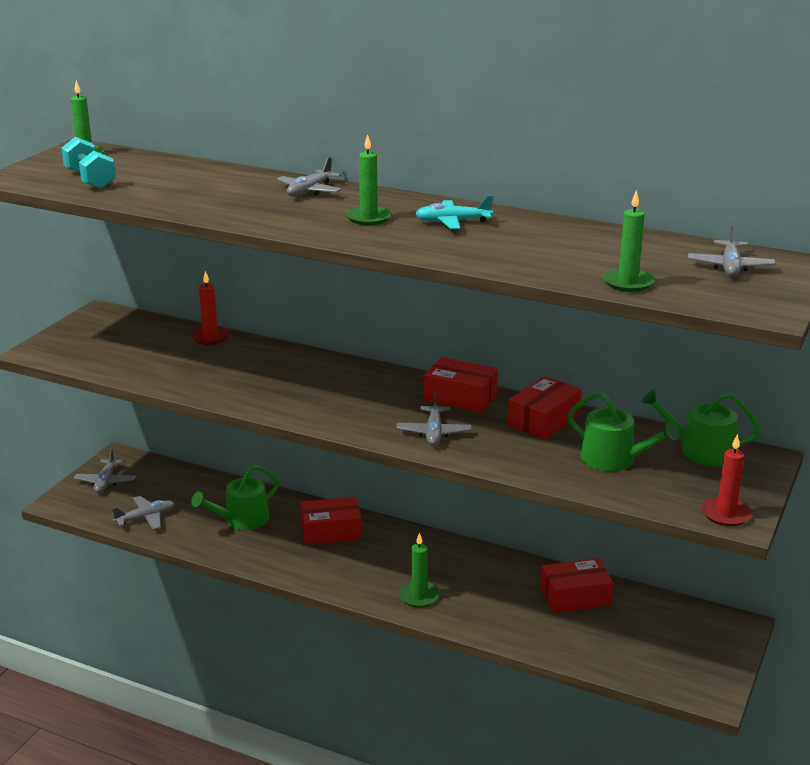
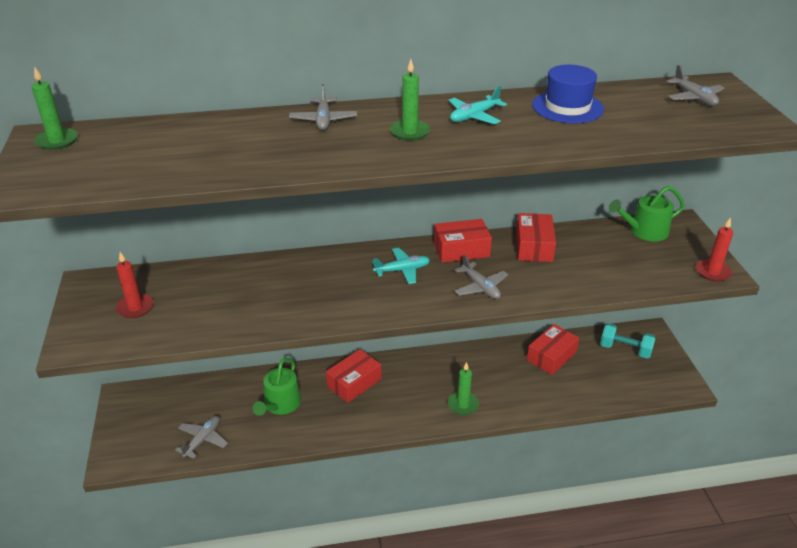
camera: 35 degrees left, 10 degrees up
turquoise dumbbell [61,137,116,189] -> turquoise dumbbell moved to [600,323,656,359]
grey plane [74,448,136,493] -> none
red candle [191,271,229,345] -> red candle moved to [116,252,154,318]
green watering can [568,391,679,471] -> none
green candle [603,190,654,292] -> none
none -> turquoise plane [372,248,430,284]
none -> blue hat [532,65,604,123]

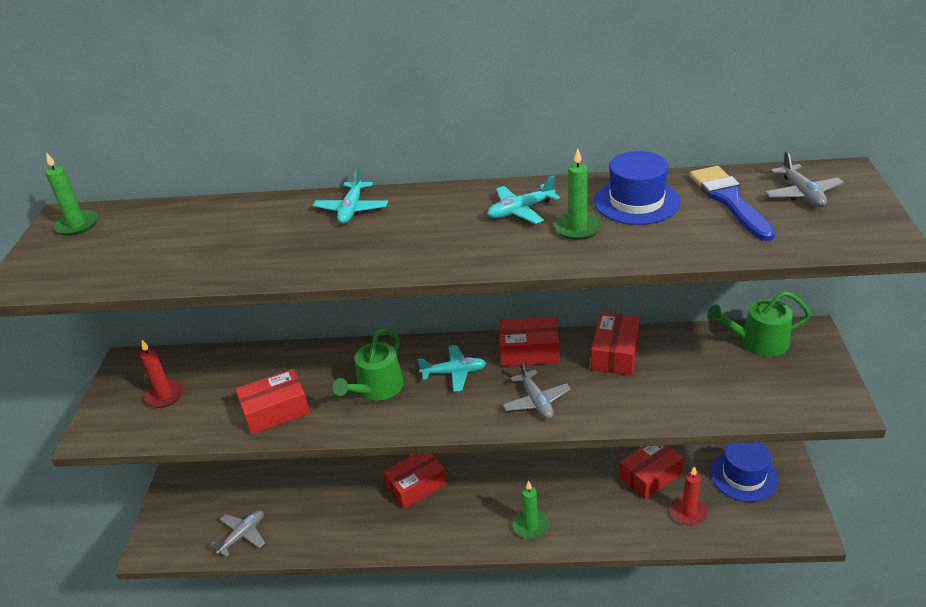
camera: 15 degrees right, 0 degrees up
green watering can [253,358,301,416] -> green watering can moved to [333,329,404,401]
grey plane [289,84,357,130] -> turquoise plane [313,168,388,224]
green candle [390,59,430,141] -> green candle moved to [554,149,602,240]
turquoise dumbbell [600,323,656,359] -> blue hat [710,442,779,502]
red candle [696,217,733,282] -> red candle moved to [670,466,708,526]
none -> red box [235,369,310,435]
none -> blue brush [690,166,775,241]

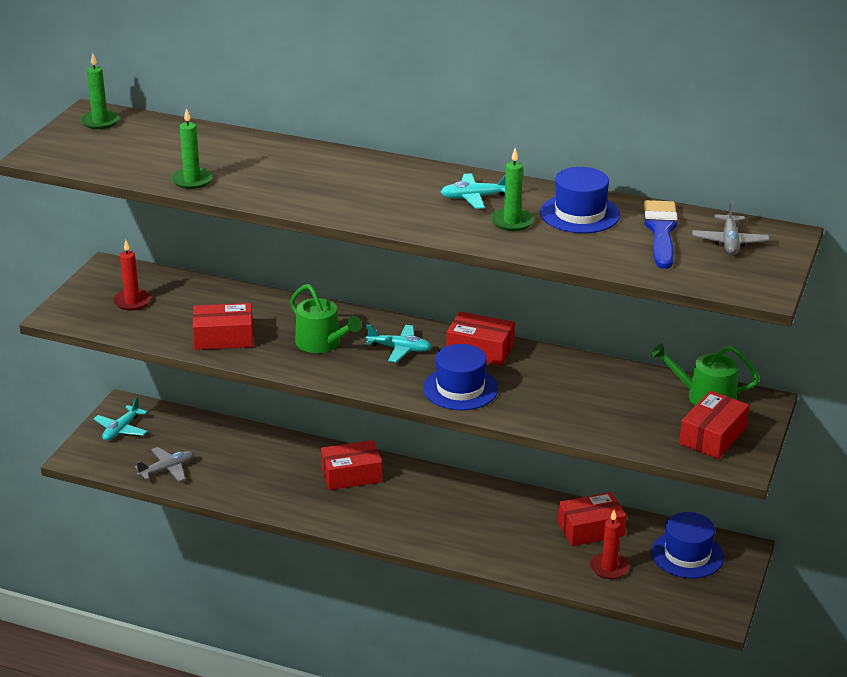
camera: 15 degrees right, 5 degrees down
turquoise plane [313,168,388,224] -> turquoise plane moved to [94,397,148,441]
green watering can [333,329,404,401] -> green watering can turned 90 degrees counterclockwise [290,284,362,353]
grey plane [502,361,571,419] -> blue hat [423,344,498,410]
green candle [513,481,549,539] -> green candle moved to [171,108,213,189]
red box [591,312,641,375] -> red box moved to [679,391,749,459]

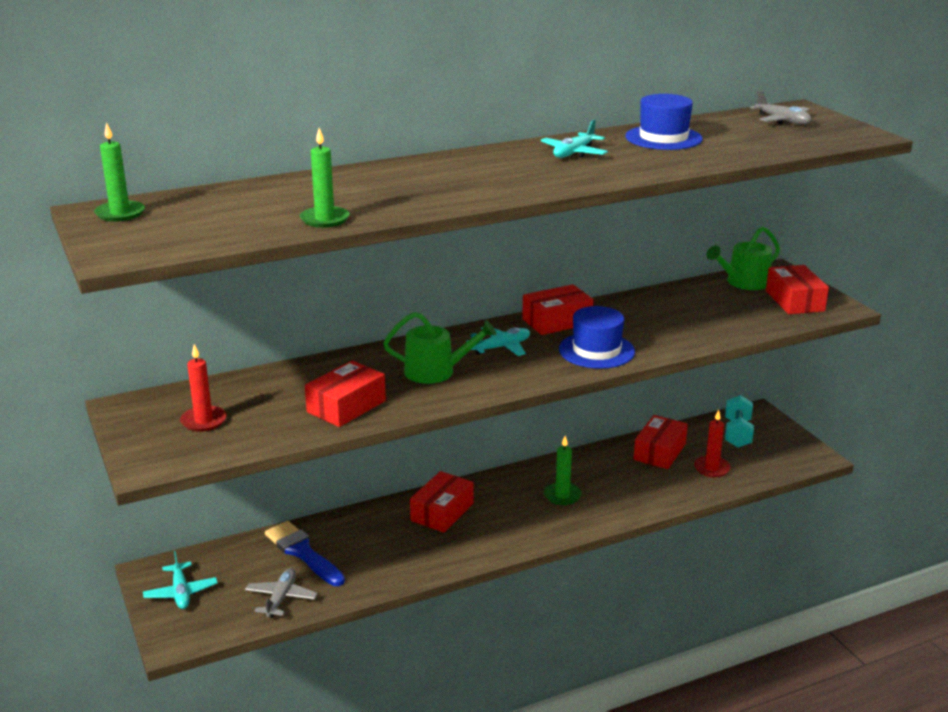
camera: 45 degrees left, 5 degrees down
green candle [491,148,534,231] -> green candle moved to [544,436,581,505]
blue brush [644,200,678,269] -> blue brush moved to [265,521,345,586]
blue hat [651,512,724,578] -> turquoise dumbbell [725,395,754,448]

